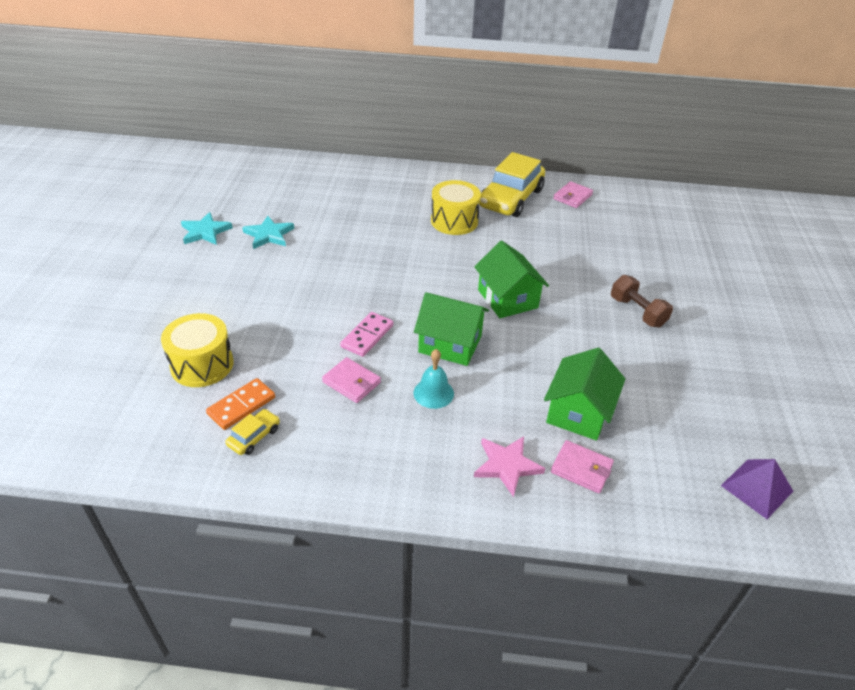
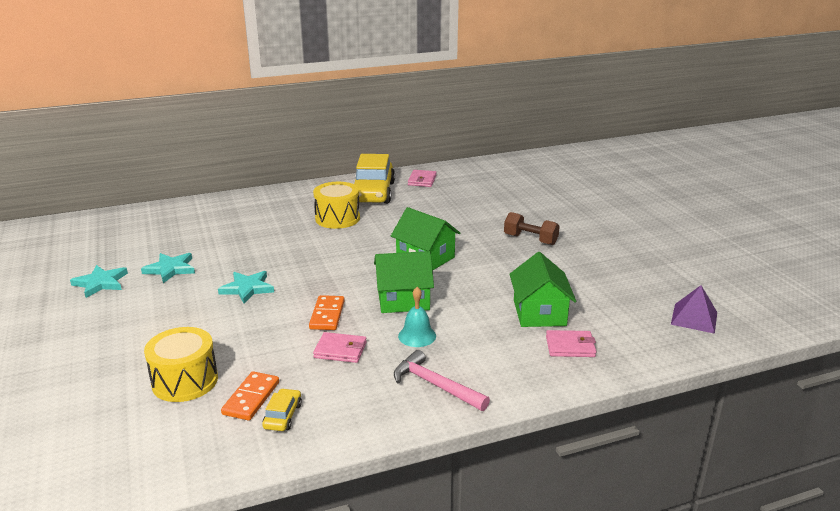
camera: 25 degrees left, 15 degrees down
pink domino [340,312,393,357] -> orange domino [309,295,345,330]
pink star [474,436,545,497] -> none
none -> turquoise star [218,271,274,304]
none -> pink hammer [394,350,490,411]

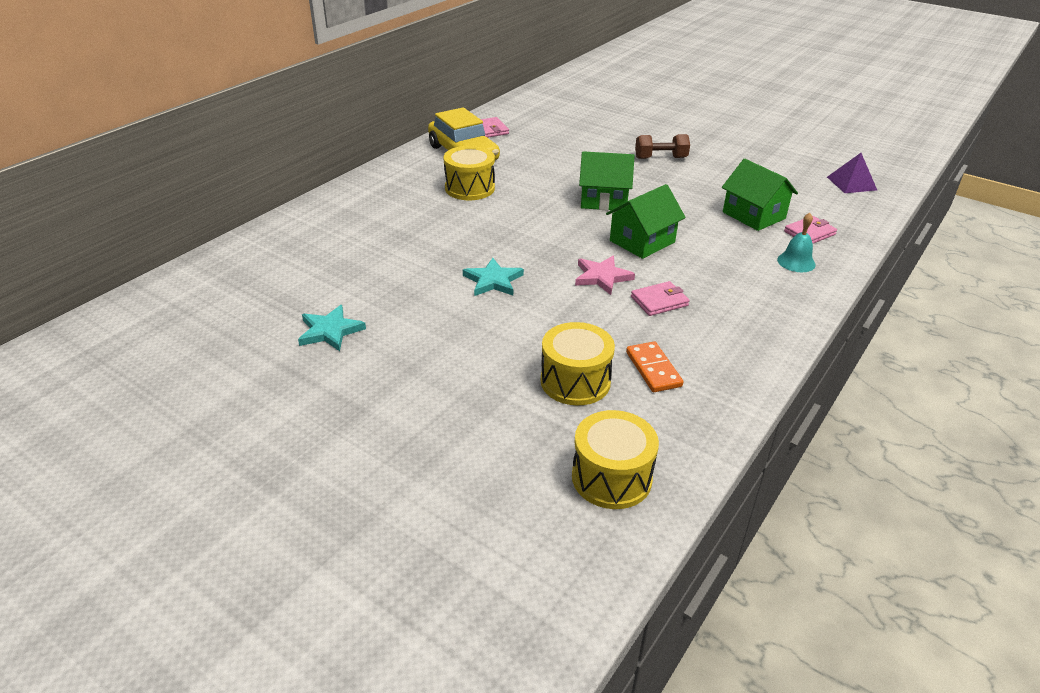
camera: 35 degrees left, 10 degrees up
turquoise star [141,253,195,283] -> none
yellow car [262,388,302,431] -> none
orange domino [309,295,345,330] -> pink star [575,256,635,295]
pink hammer [394,350,490,411] -> none
turquoise bell [398,287,436,347] -> turquoise bell moved to [777,213,815,272]
none -> yellow drum [572,410,659,509]

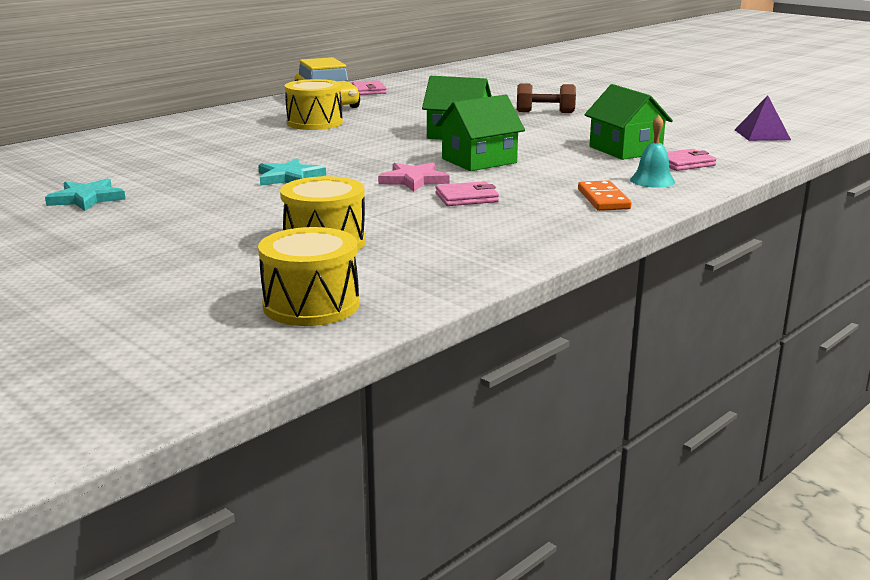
camera: 10 degrees right, 15 degrees down
orange domino [626,342,683,392] -> orange domino moved to [578,180,631,211]

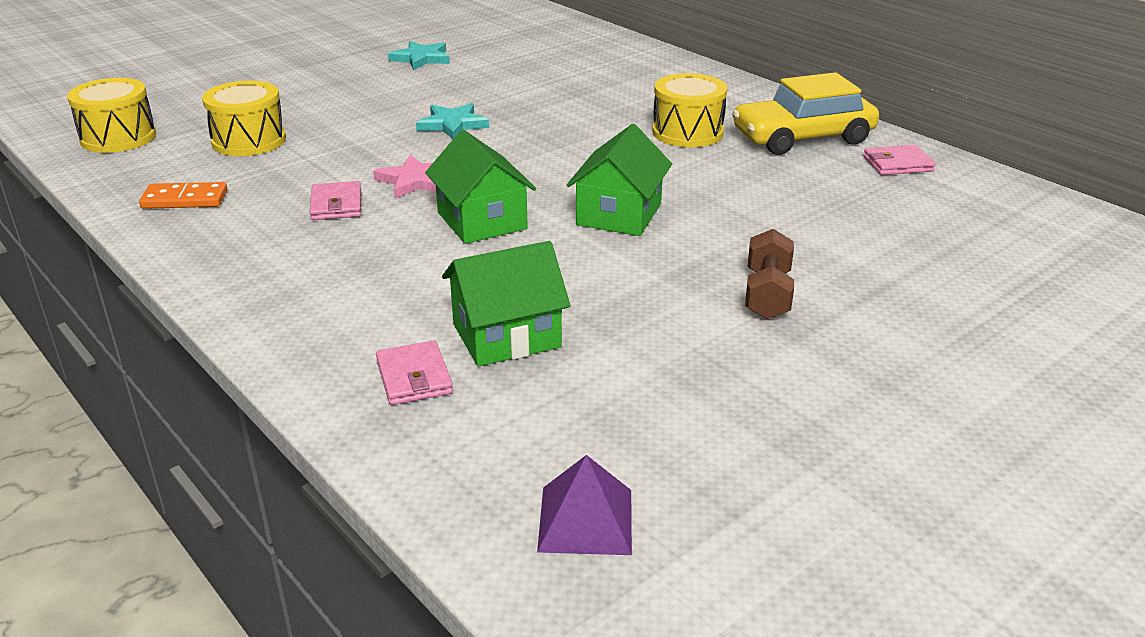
camera: 95 degrees right, 10 degrees up
orange domino [578,180,631,211] -> orange domino moved to [139,182,227,209]
turquoise bell [630,115,675,188] -> none

